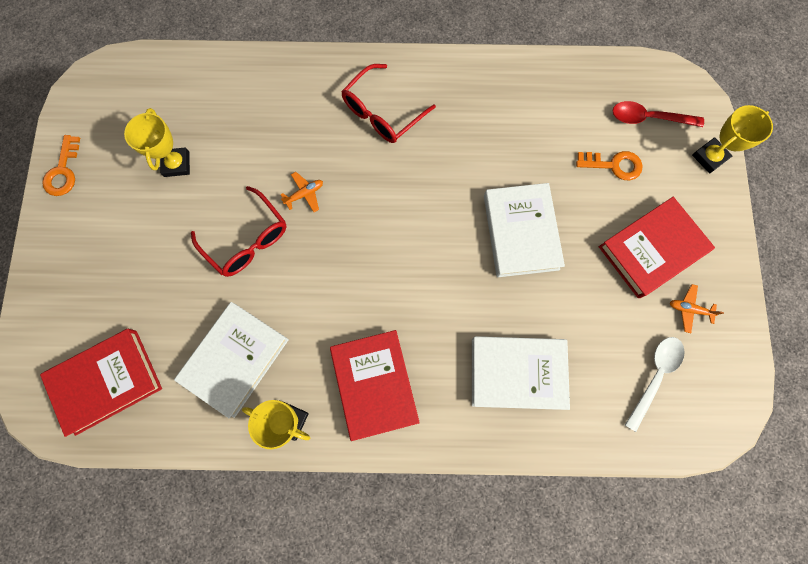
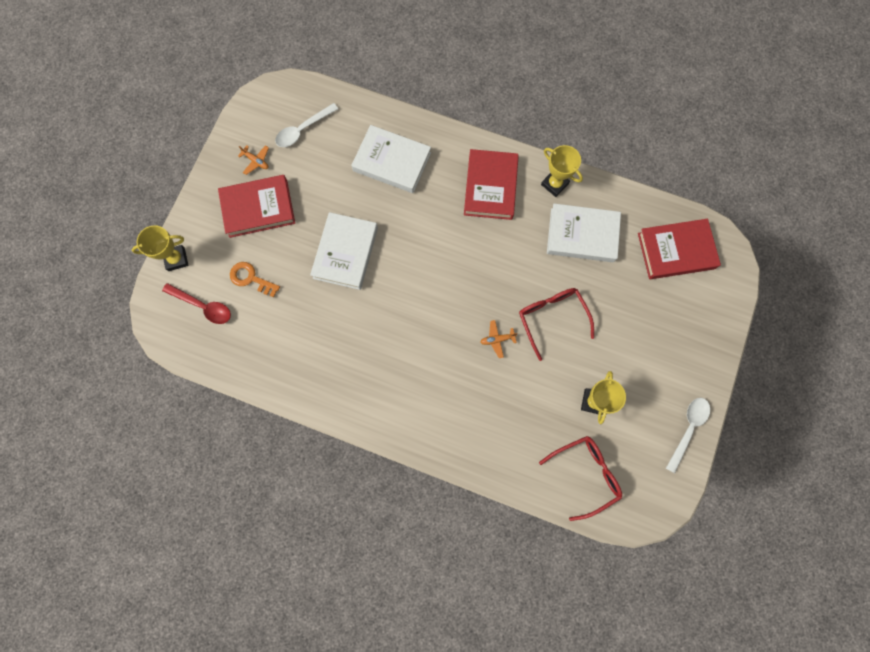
camera: 160 degrees left, 0 degrees up
orange key [42,135,80,196] -> white spoon [666,398,710,473]
white book [174,302,289,418] -> white book turned 45 degrees clockwise [547,204,621,262]
red glasses [341,64,436,143] -> red glasses moved to [539,436,622,521]

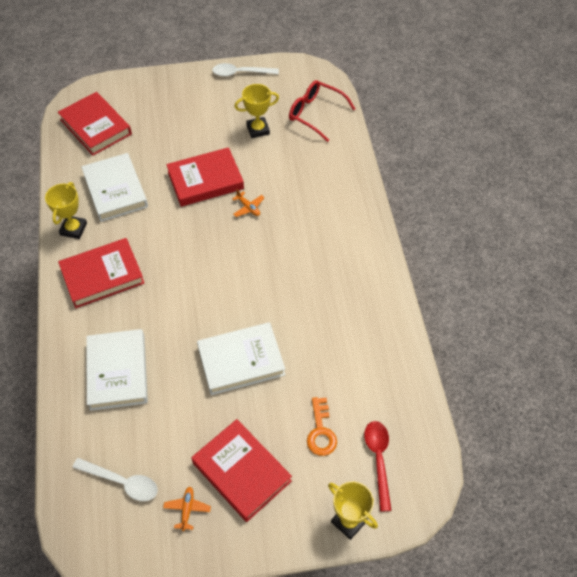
camera: 120 degrees left, 20 degrees down
red glasses [519,288,594,361] -> red book [166,147,244,207]

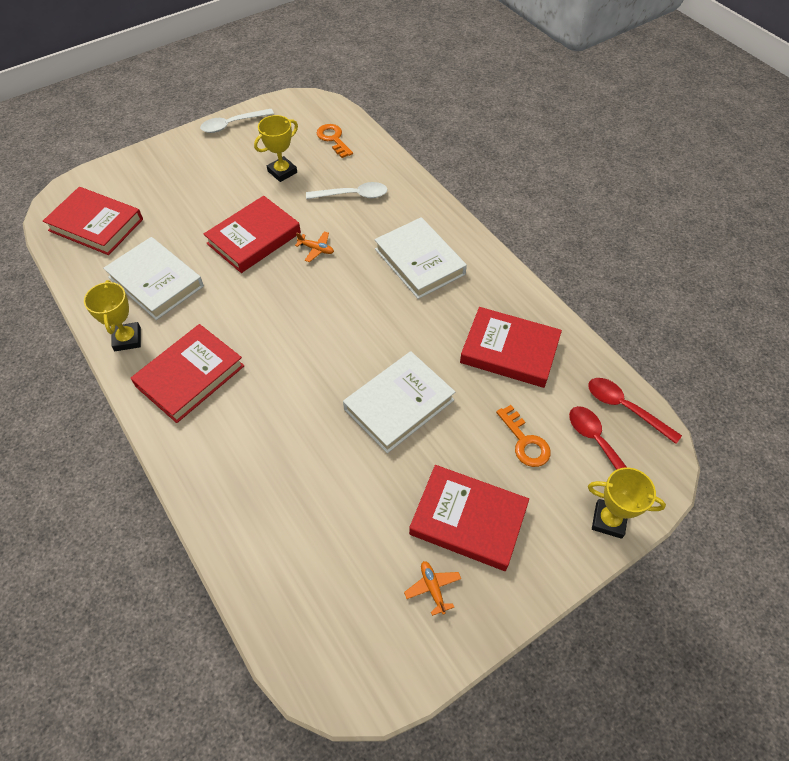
camera: 25 degrees left, 0 degrees up
white spoon [72,458,158,501] -> white spoon moved to [306,182,388,199]
white book [86,329,148,411] -> white book moved to [375,217,467,299]
red glasses [289,80,355,142] -> orange key [317,124,353,158]
none -> red book [460,307,562,388]
none -> red spoon [588,378,682,444]

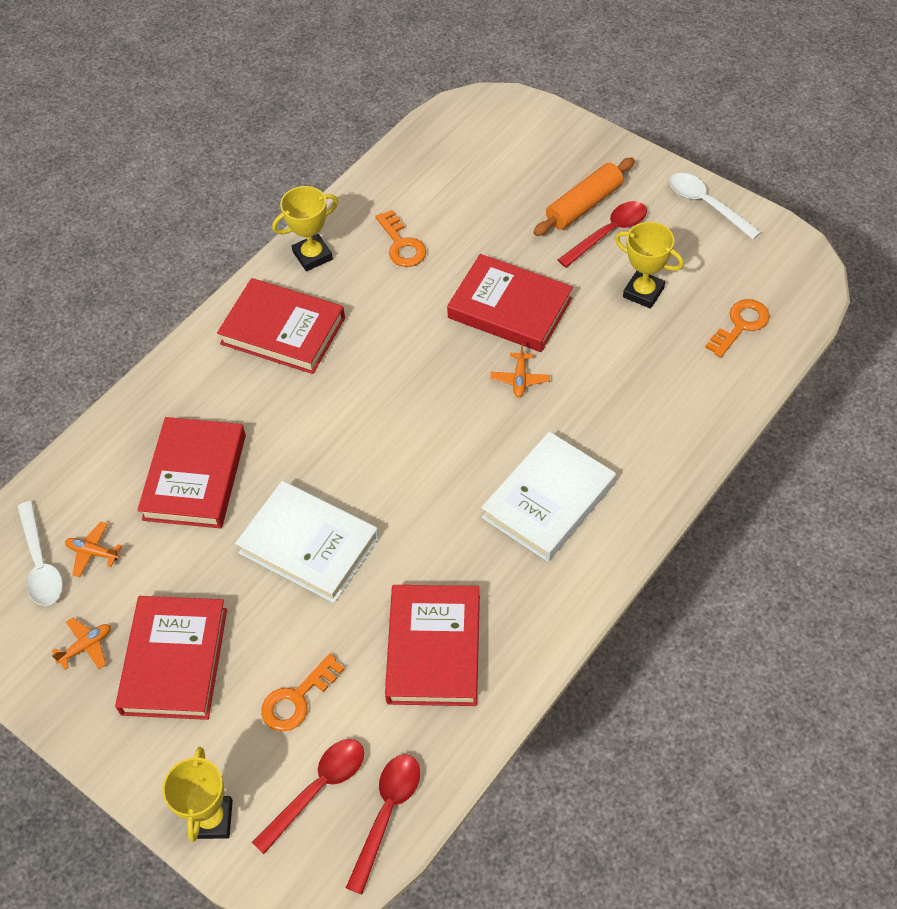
camera: 75 degrees right, 0 degrees up
red book [43,187,143,255] -> red book moved to [137,417,246,529]
white book [103,237,204,320] -> orange key [375,210,426,267]
white spoon [306,182,388,199] -> white spoon moved to [17,501,63,606]
none -> orange plane [65,522,122,577]
none -> orange rolling pin [533,157,635,236]
none -> red spoon [558,201,647,268]

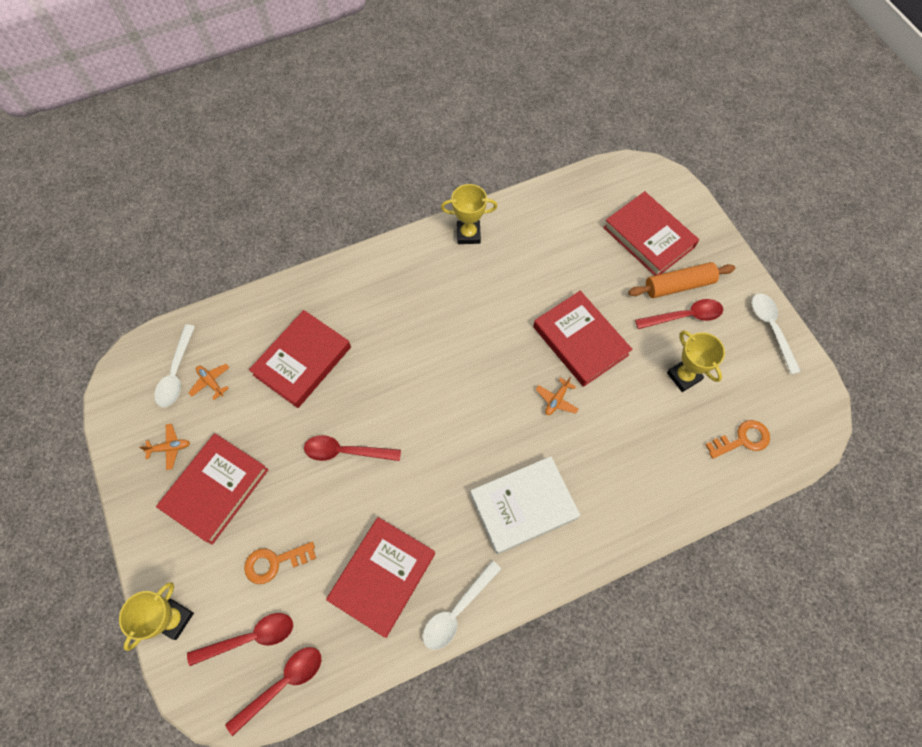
camera: 25 degrees right, 10 degrees up
red book [217,278,345,374] -> red book moved to [603,191,699,276]
white book [235,481,379,603] -> red spoon [304,435,401,461]
orange key [375,210,426,267] -> none
none -> white spoon [423,560,501,650]

